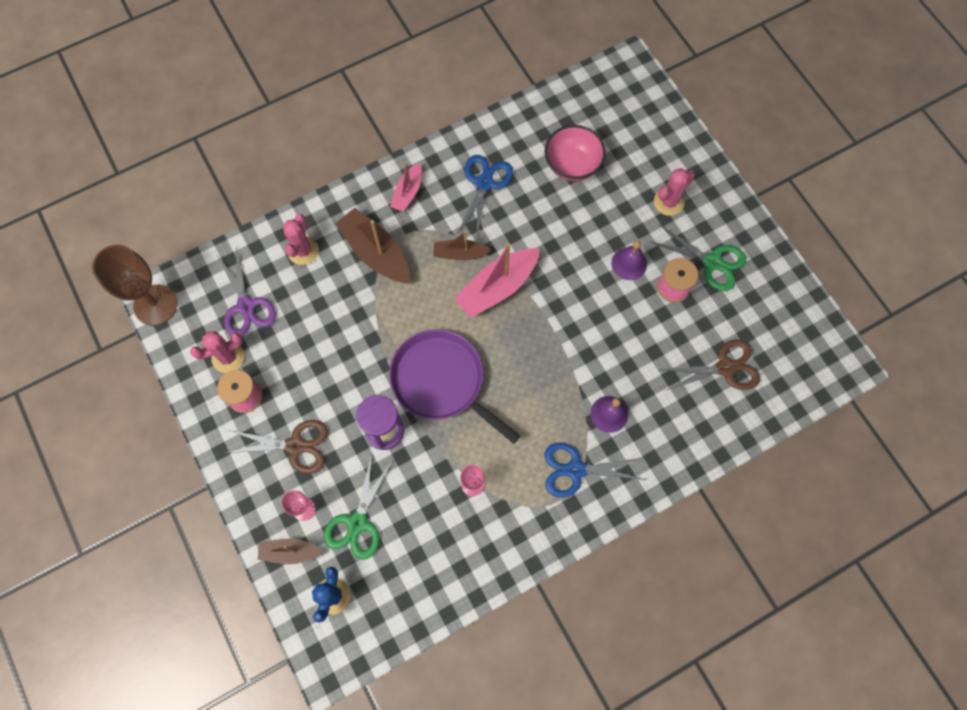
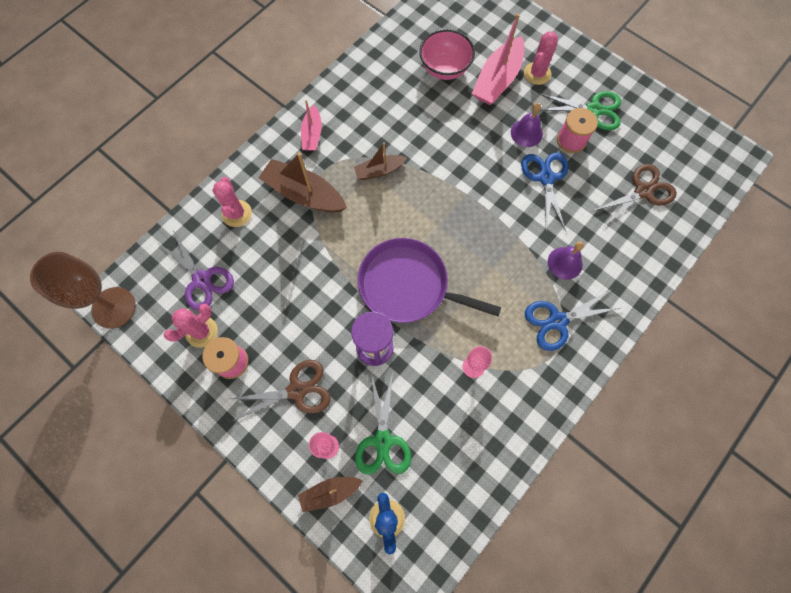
camera: 20 degrees left, 0 degrees up
pink boat [454,243,540,318] -> pink boat moved to [472,13,525,105]
blue scissors [457,155,513,238] -> blue scissors moved to [521,153,569,231]

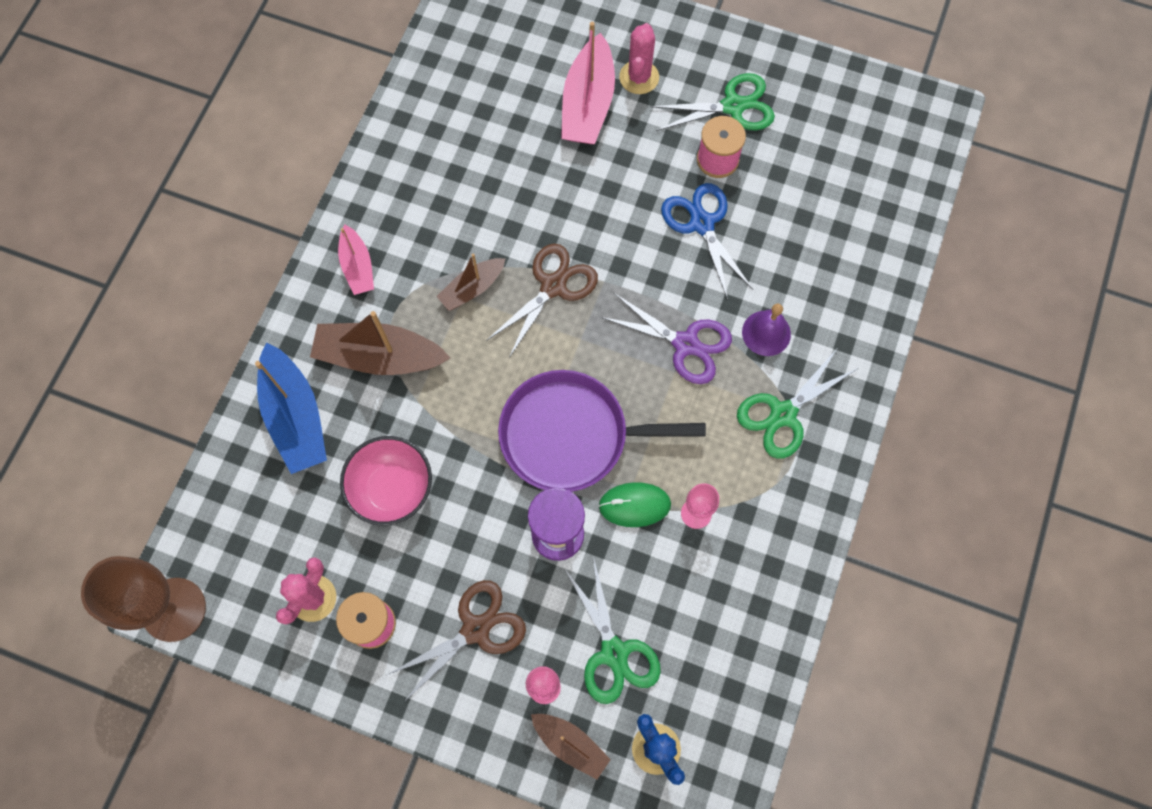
camera: 20 degrees left, 0 degrees up
purple scissors [156,230,234,311] -> purple scissors moved to [600,293,732,384]
pink cactus [212,177,252,227] -> blue boat [255,342,327,474]
brown boat [298,477,363,512] -> brown boat turned 105 degrees counterclockwise [531,714,611,779]
pink bowl [419,29,475,80] -> pink bowl moved to [340,436,432,525]
purple bell [511,103,543,147] -> none
blue scissors [525,290,620,351] -> green scissors [737,349,858,459]
brown scissors [590,164,677,227] -> brown scissors moved to [486,244,598,358]
none -> green mouse [599,482,671,527]

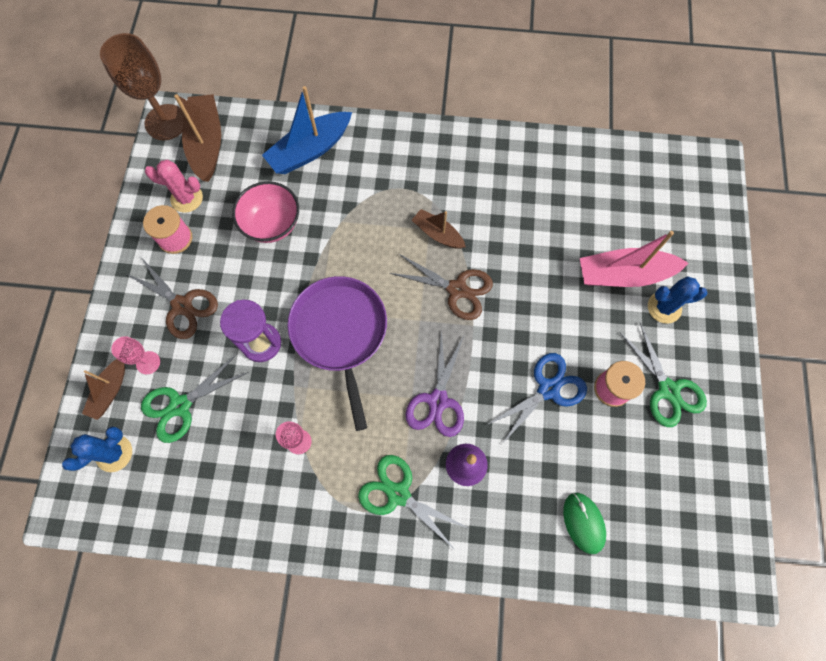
camera: 75 degrees right, 0 degrees up
brown boat [310,311,450,375] -> brown boat moved to [174,94,221,182]
pink boat [338,225,374,295] -> none
green mouse [599,482,671,527] -> green mouse moved to [563,493,606,554]
pink cactus [619,23,659,94] -> blue cactus [648,276,708,324]

